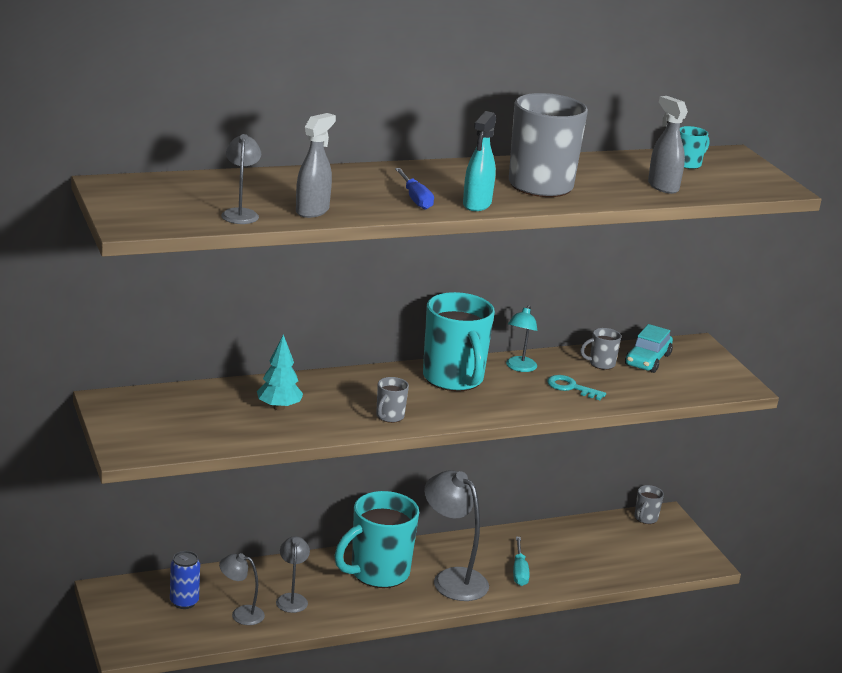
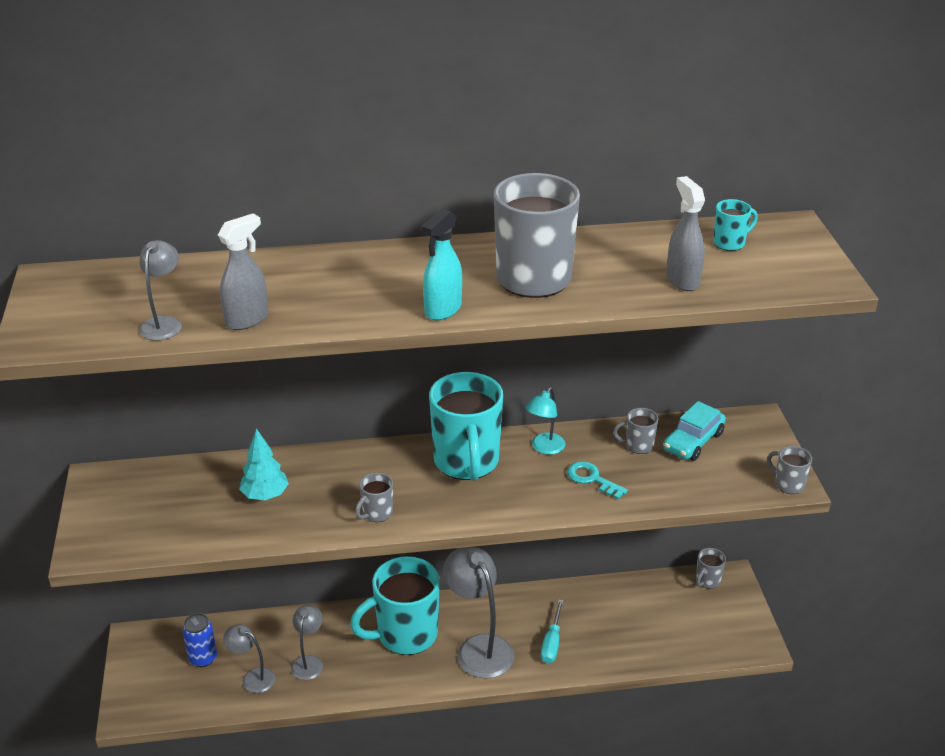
camera: 15 degrees right, 10 degrees up
blue screwdriver [395,168,434,210] -> none
none -> grey mug [767,446,812,494]

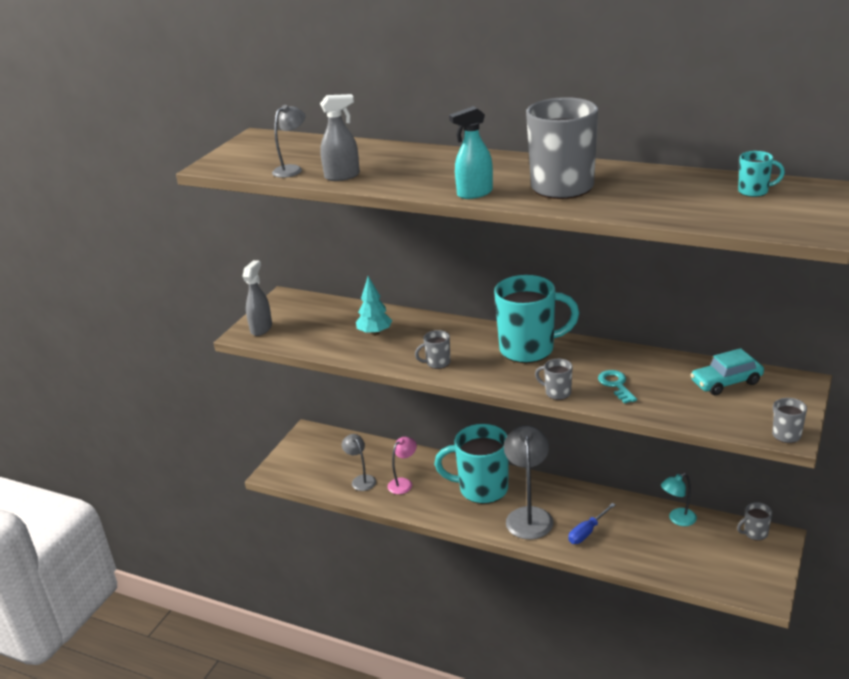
camera: 35 degrees right, 5 degrees down
blue can [182,613,217,667] -> none
grey lamp [291,605,323,680] -> pink lamp [388,437,417,494]
turquoise mug [429,372,503,481] -> turquoise mug turned 120 degrees counterclockwise [494,275,579,363]
turquoise lamp [526,387,566,455] -> turquoise lamp moved to [661,473,697,526]
turquoise screwdriver [541,600,563,664] -> blue screwdriver [568,503,615,544]
grey mug [613,408,658,454] -> grey mug moved to [535,359,573,400]
grey spray bottle [667,176,705,291] -> grey spray bottle moved to [242,260,272,336]

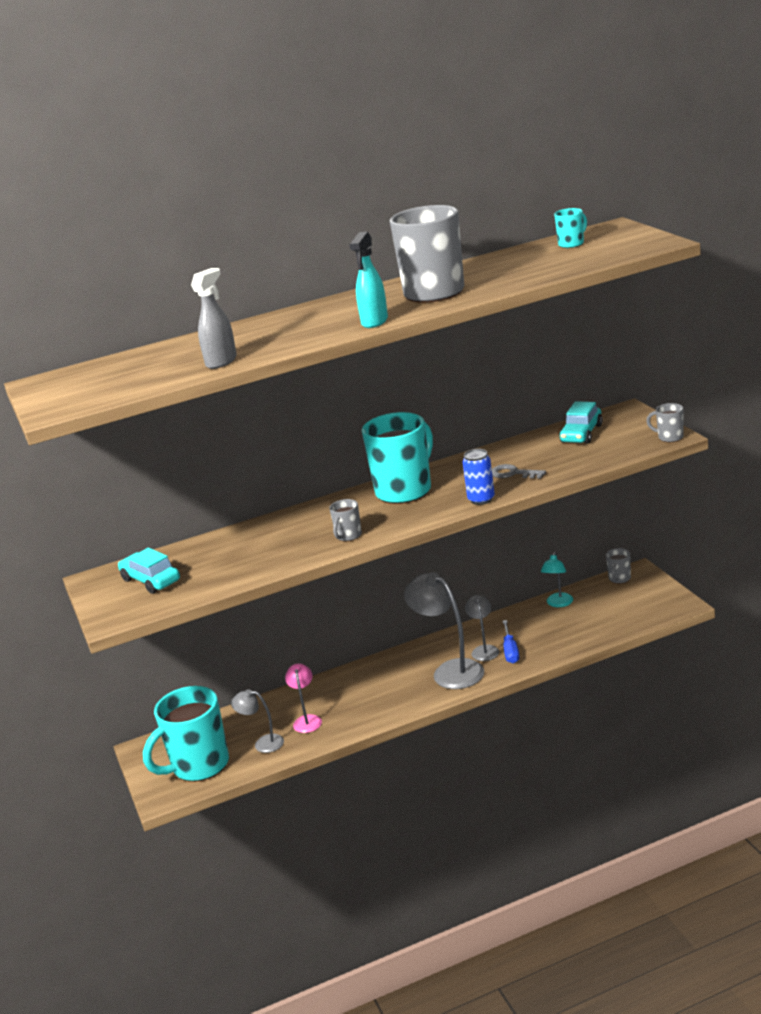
camera: 45 degrees left, 5 degrees down
grey spray bottle [242,260,272,336] -> none
grey lamp [272,105,305,178] -> grey lamp moved to [465,595,499,661]
turquoise tree [356,276,393,336] -> none
turquoise mug [434,424,509,504] -> turquoise mug moved to [143,686,229,782]
grey mug [535,359,573,400] -> blue can [462,449,495,505]
turquoise key [598,370,637,404] -> grey key [492,464,546,479]
none -> turquoise car [118,548,180,594]

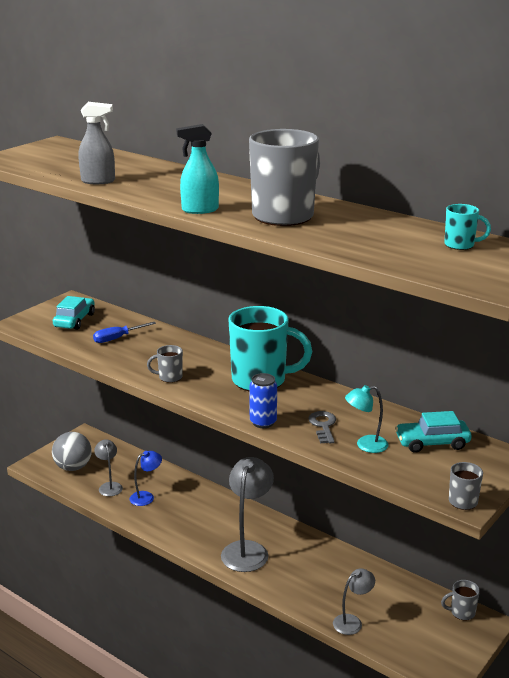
camera: 55 degrees right, 0 degrees up
turquoise mug [143,686,229,782] -> grey ball [52,432,92,471]
pink lamp [285,663,322,733] -> blue lamp [129,451,162,506]
grey lamp [465,595,499,661] -> grey lamp moved to [333,568,375,635]
blue screwdriver [503,620,519,664] -> blue screwdriver moved to [93,322,156,343]
turquoise lamp [541,552,573,607] -> turquoise lamp moved to [345,385,388,453]

